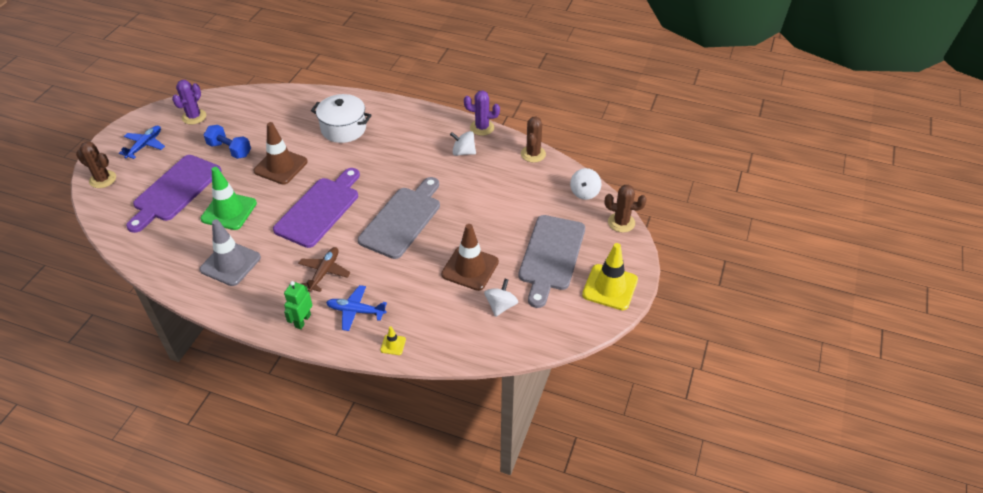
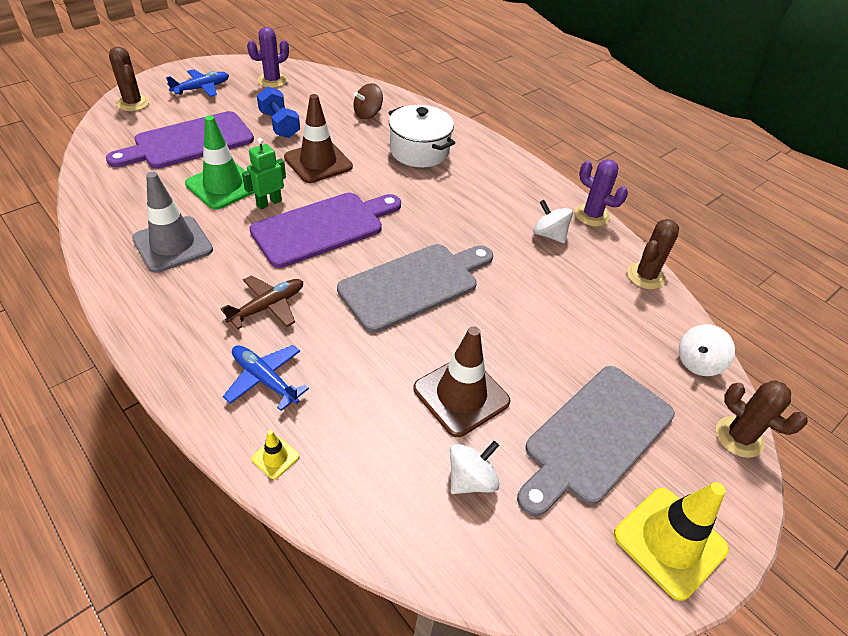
camera: 25 degrees right, 0 degrees up
green robot [284,281,312,329] -> green robot moved to [242,138,286,209]
none -> brown spinning top [353,83,383,119]

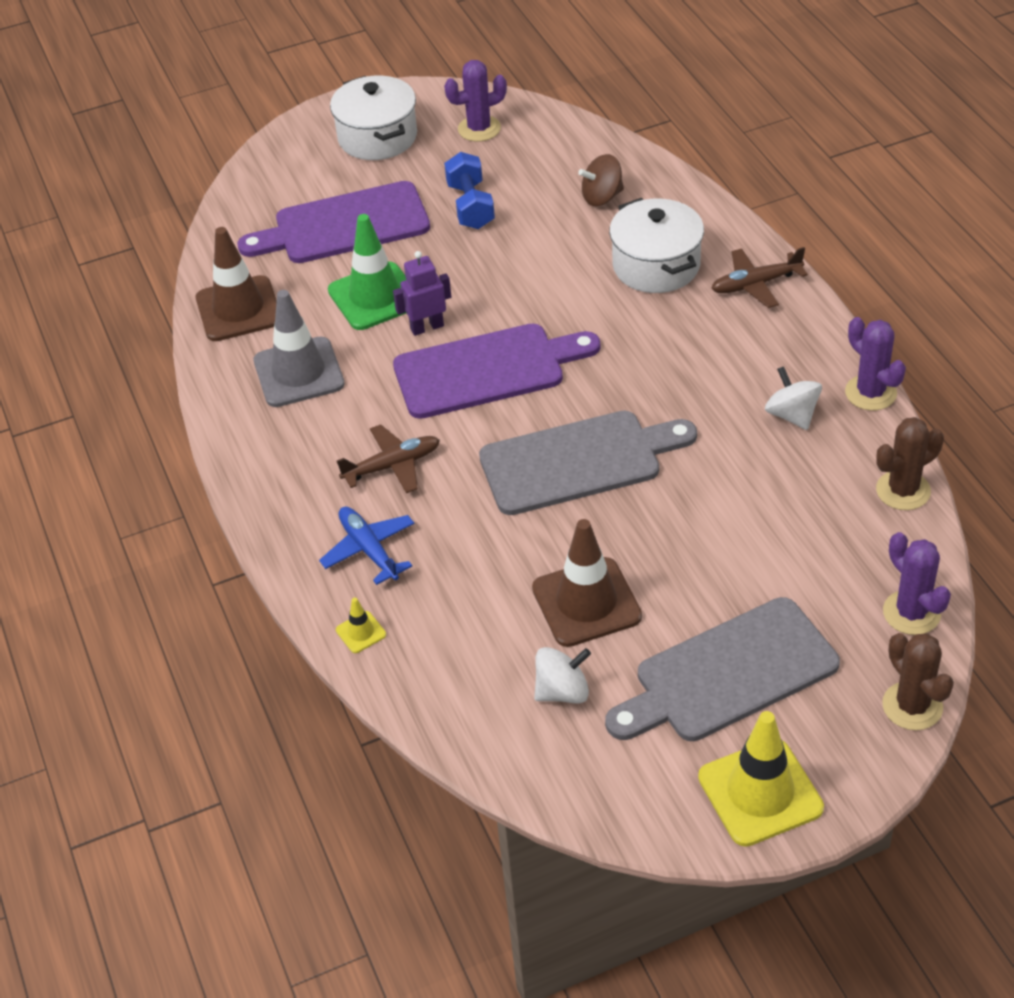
camera: 25 degrees right, 0 degrees up
brown cactus [109,47,150,111] -> none
blue plane [166,69,229,97] -> white pot [330,76,417,160]
green robot [242,138,286,209] -> purple robot [393,251,451,336]
brown traffic cone [284,94,353,183] -> brown traffic cone moved to [196,227,277,341]
white spinning top [679,324,735,376] -> purple cactus [883,532,951,635]
none -> brown plane [711,247,808,308]

